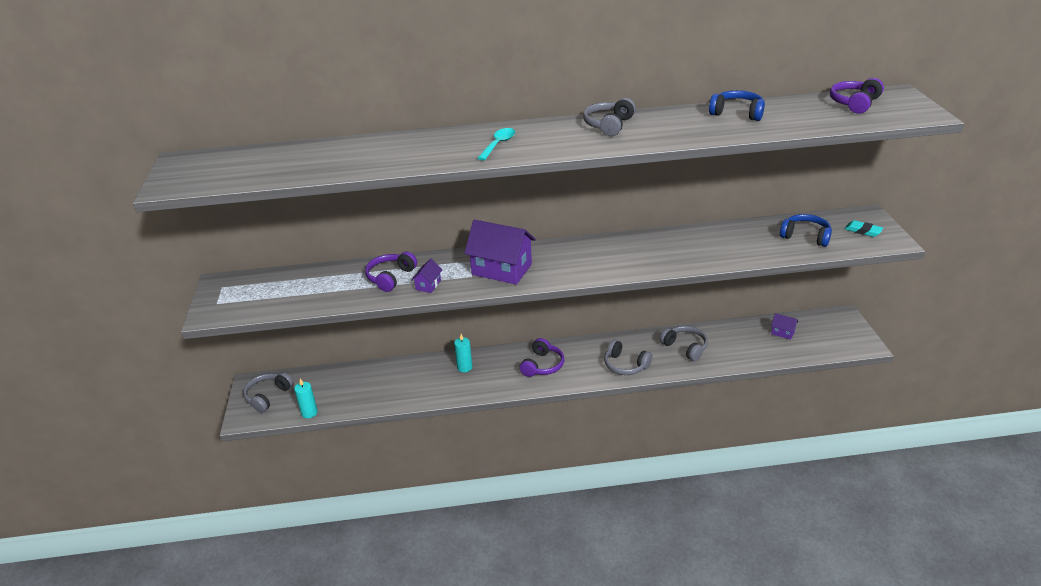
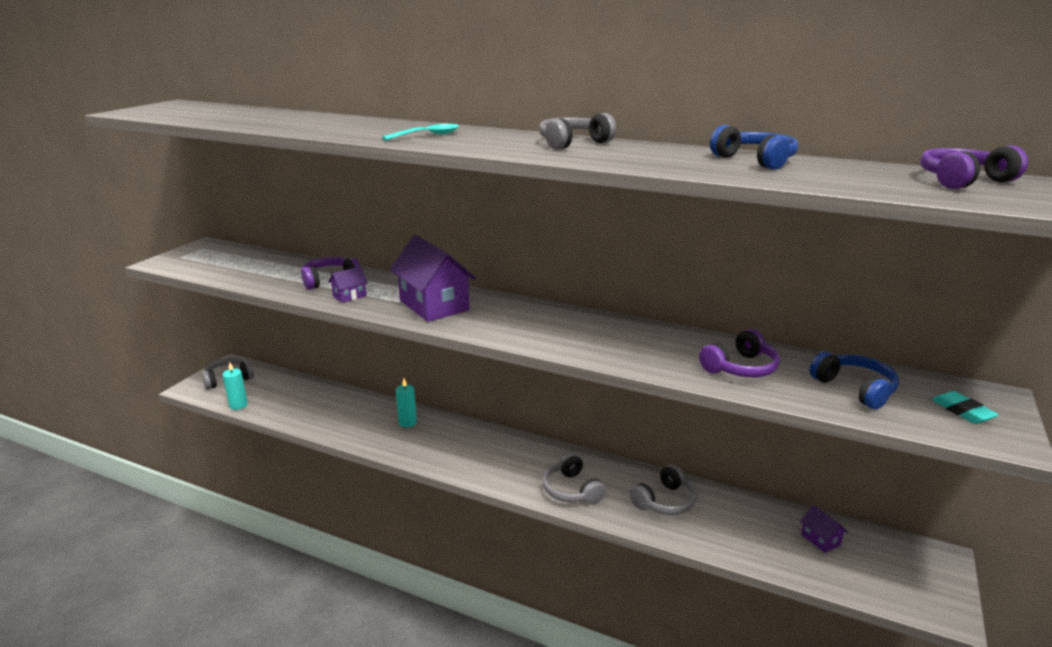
camera: 30 degrees right, 10 degrees down
purple headphones [520,338,564,377] -> purple headphones moved to [699,329,780,377]
grey headphones [660,326,708,361] -> grey headphones turned 60 degrees clockwise [630,464,697,515]

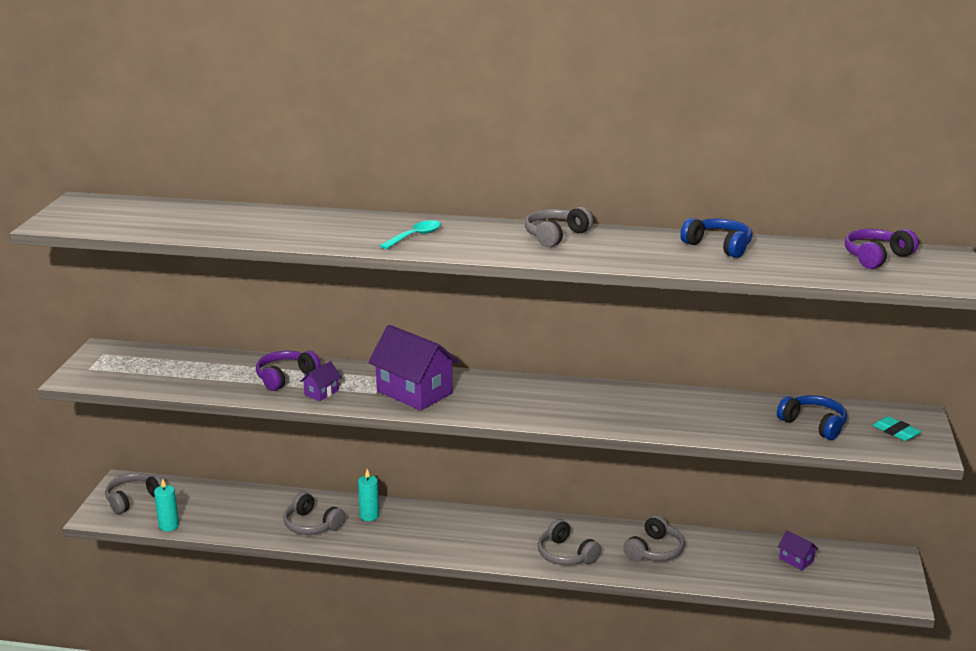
camera: 15 degrees left, 0 degrees up
purple headphones [699,329,780,377] -> none
none -> grey headphones [283,492,345,535]

